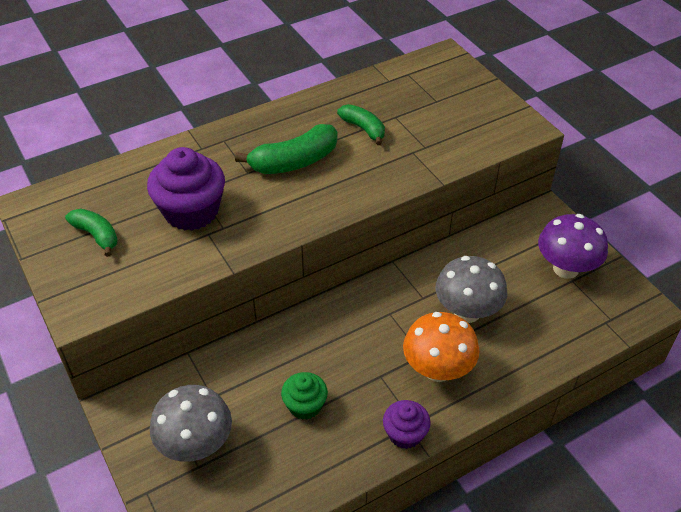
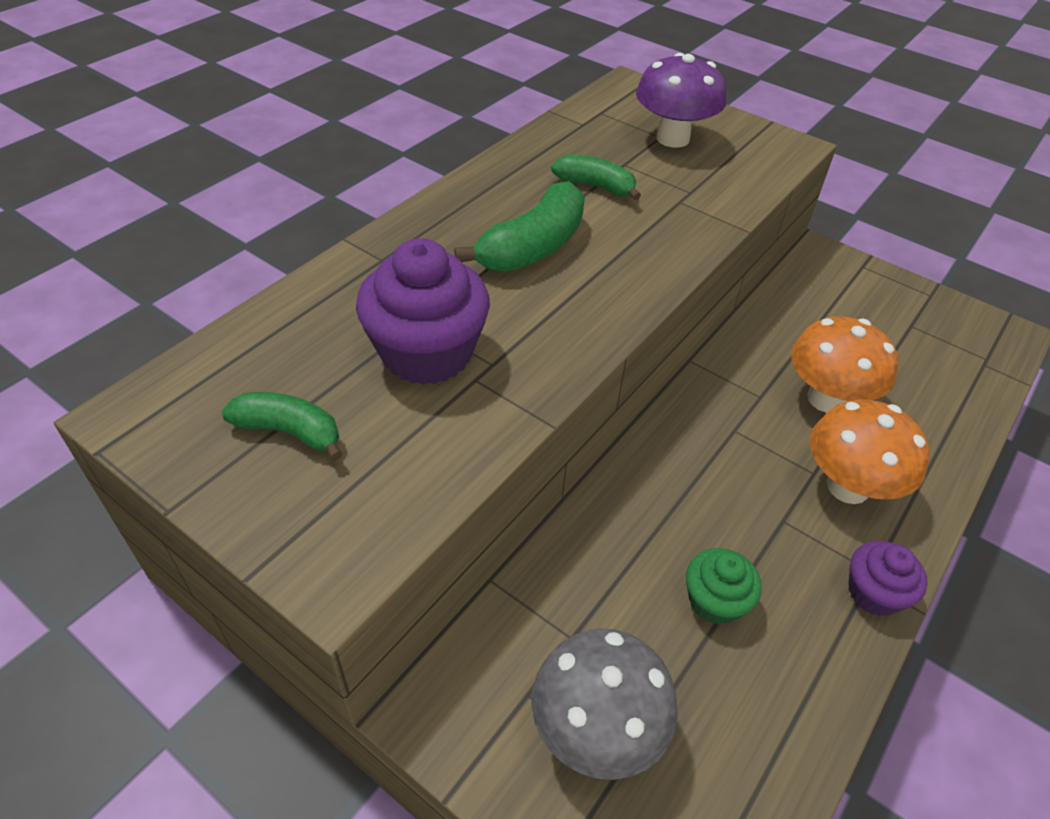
camera: 25 degrees left, 0 degrees up
grey mushroom [435,256,507,323] -> orange mushroom [791,316,898,413]
purple mushroom [538,214,608,279] -> purple mushroom moved to [636,53,726,148]

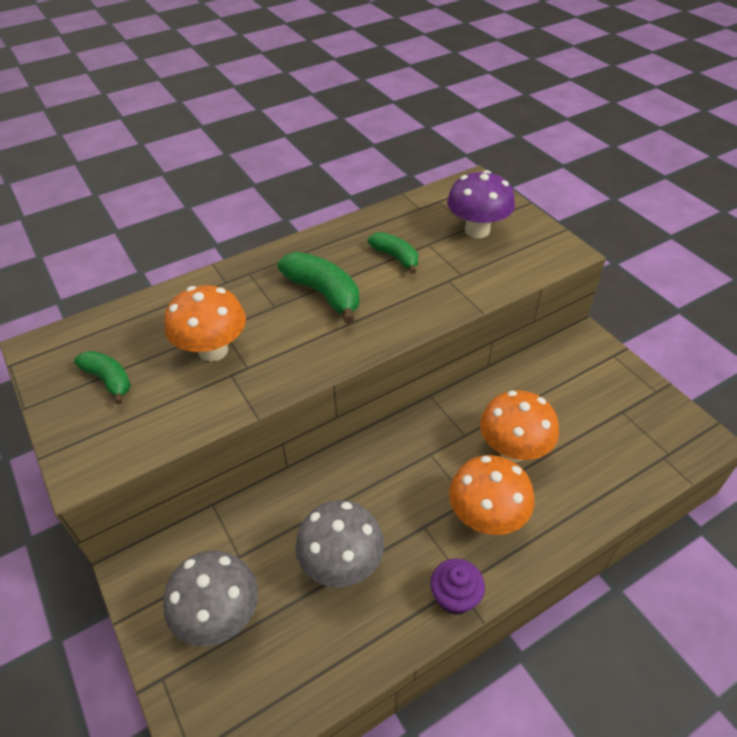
camera: 25 degrees right, 0 degrees up
purple cupcake [356,238,490,385] -> orange mushroom [164,285,246,362]
green banana [454,181,585,272] -> green banana turned 105 degrees counterclockwise [278,252,359,324]
green cupcake [686,548,762,625] -> grey mushroom [295,500,384,587]

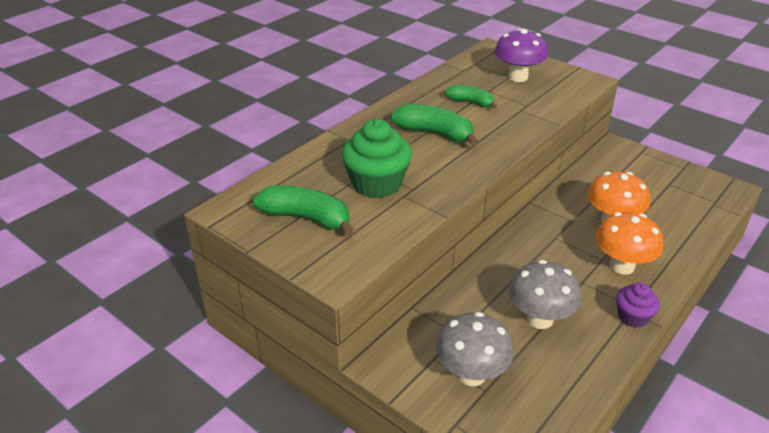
camera: 20 degrees left, 10 degrees down
green banana [74,351,131,404] -> green banana [253,185,354,235], size x1.57
orange mushroom [164,285,246,362] -> green cupcake [341,119,412,198]

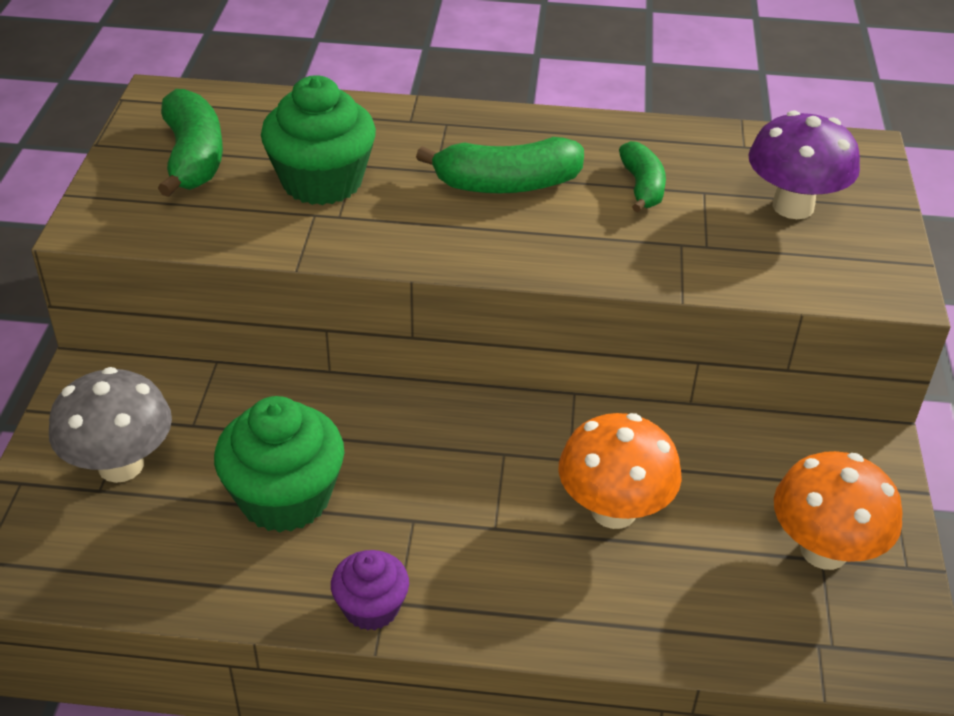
camera: 55 degrees right, 5 degrees up
green banana [391,104,478,146] -> green banana turned 90 degrees clockwise [416,137,584,194]
grey mushroom [509,260,581,329] -> green cupcake [214,396,344,533]
orange mushroom [595,212,663,275] -> orange mushroom moved to [774,451,903,570]

